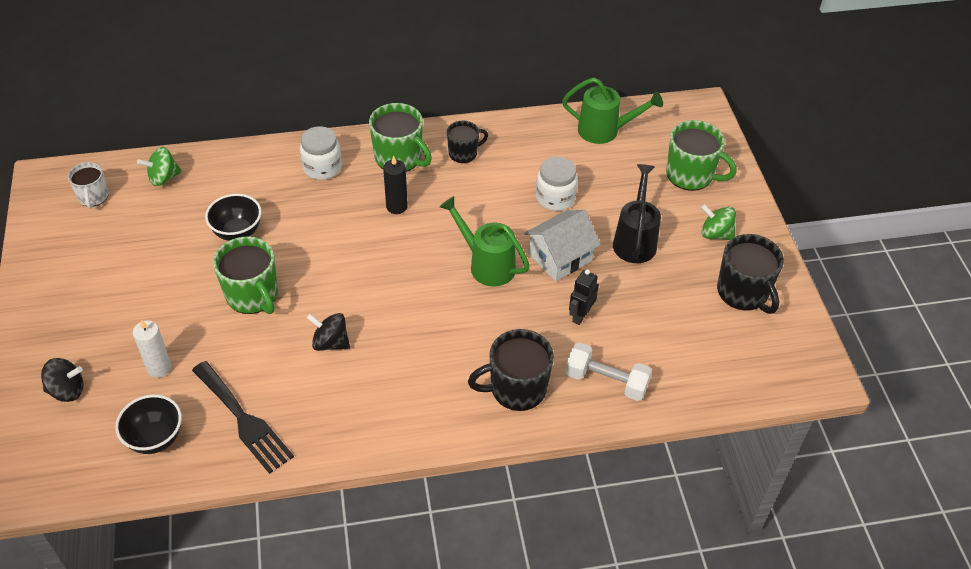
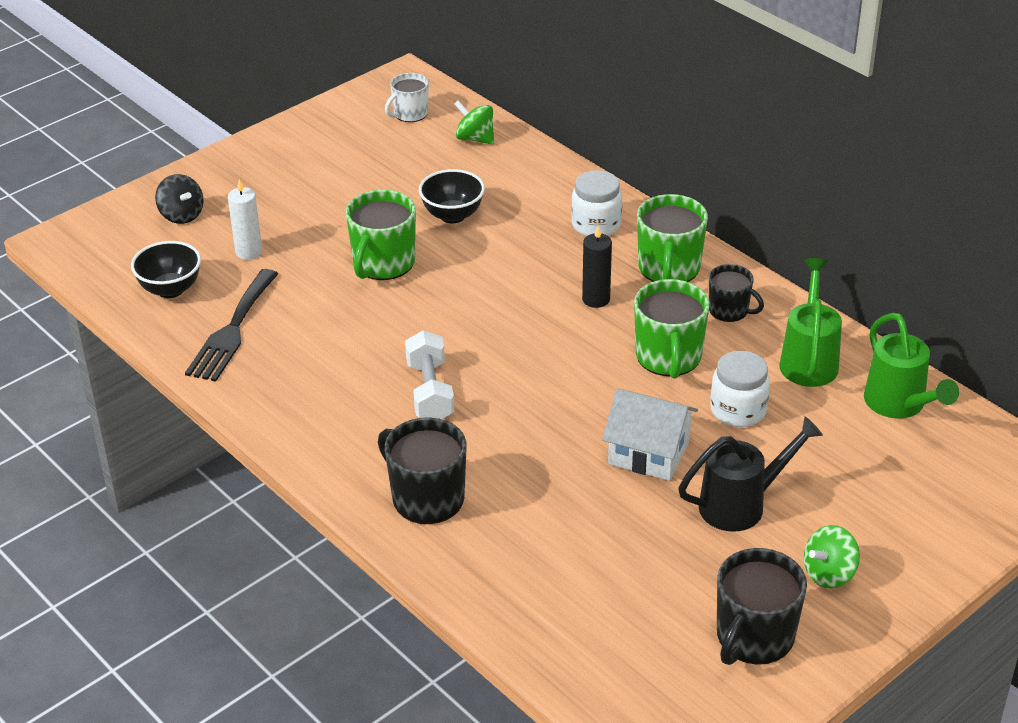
camera: 60 degrees right, 10 degrees down
black spinning top [307,313,350,351] -> none
green watering can [440,196,530,287] -> green watering can moved to [779,258,842,387]
white dumbbell [565,342,652,401] -> white dumbbell moved to [405,330,454,419]
black robot [569,269,599,325] -> none
green mug [666,120,737,191] -> green mug moved to [634,279,709,379]
green spinning top [701,204,736,240] -> green spinning top turned 120 degrees counterclockwise [804,525,860,589]

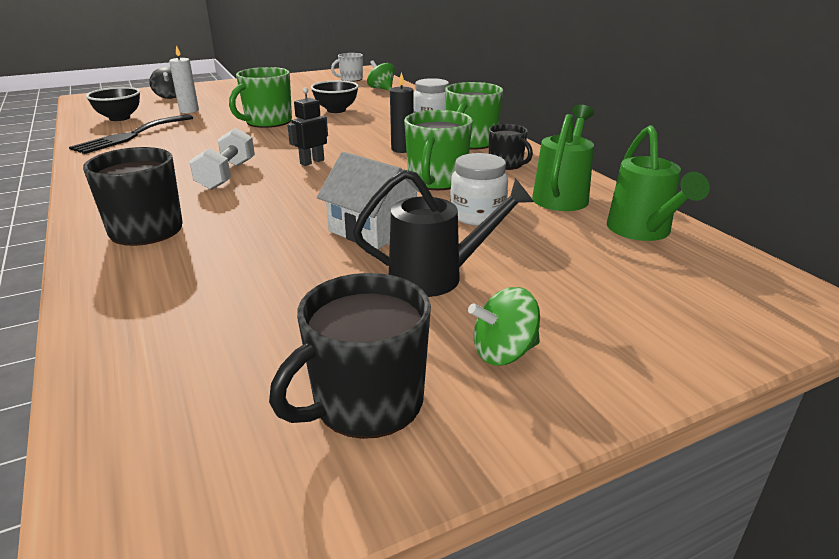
camera: 15 degrees right, 10 degrees down
none -> black robot [287,87,328,166]

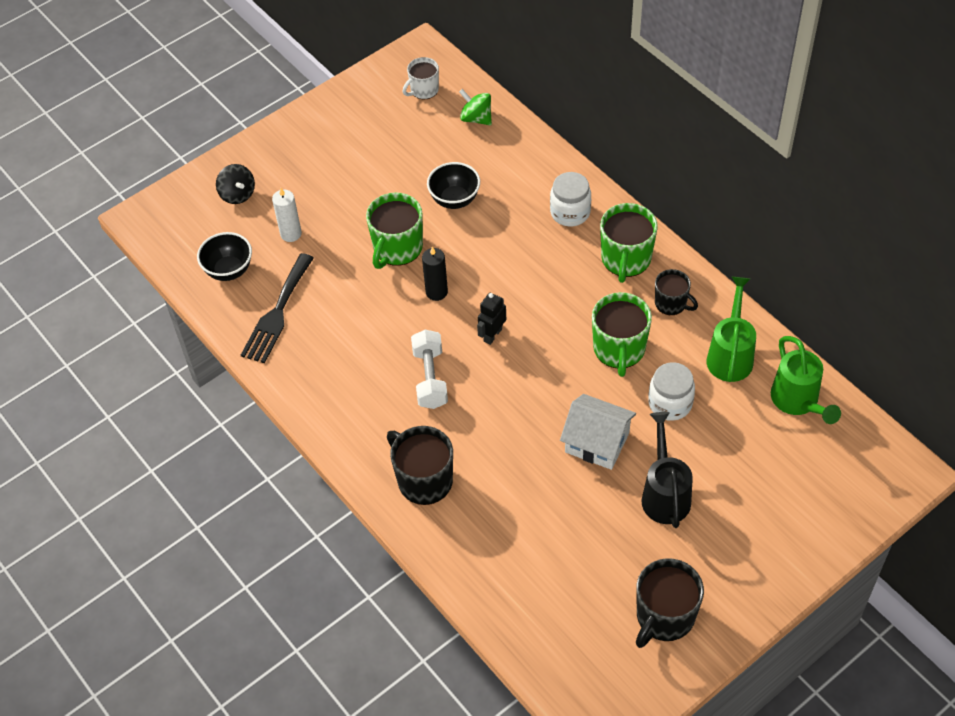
camera: 10 degrees left, 25 degrees up
black watering can [353,170,534,297] -> black watering can turned 75 degrees counterclockwise [642,412,693,528]
black candle [390,72,414,153] -> black candle moved to [422,247,448,301]
green spinning top [468,287,540,366] -> none

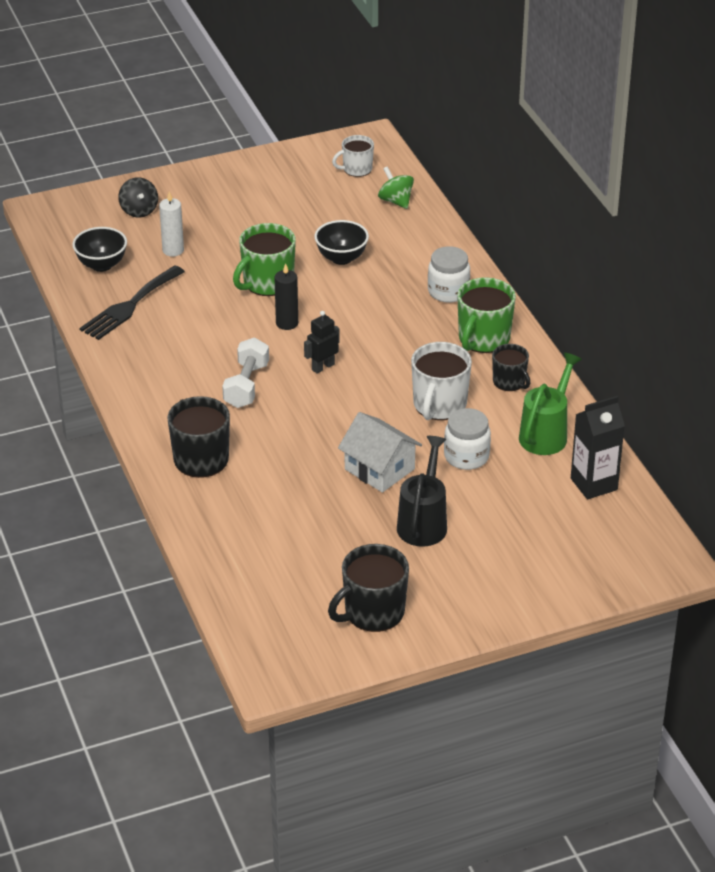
camera: 15 degrees right, 15 degrees down
green mug [592,292,652,377] -> white mug [411,342,472,420]
green watering can [771,336,841,424] -> black carton [571,396,625,499]

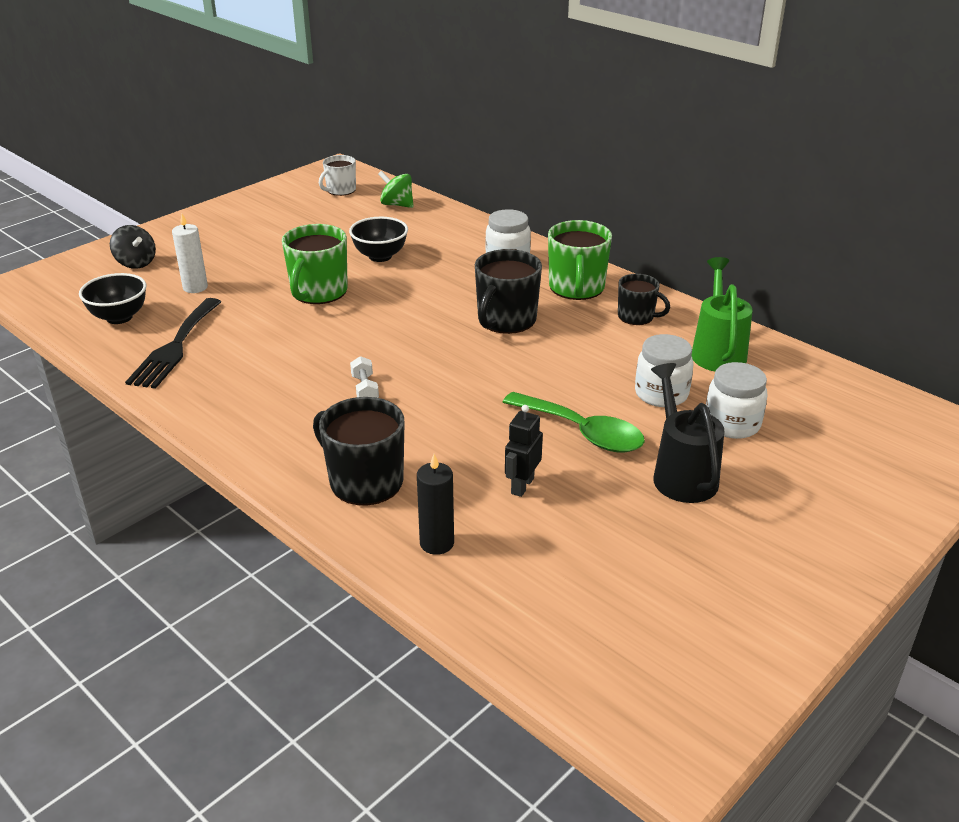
camera: 25 degrees left, 5 degrees down
white dumbbell [222,338,269,408] -> white dumbbell [350,356,379,398], size x0.58
black candle [274,263,298,330] -> black candle moved to [417,454,454,555]
black robot [304,311,340,374] -> black robot moved to [505,405,543,497]
black mug [328,544,409,632] -> black mug moved to [475,249,542,334]
white house [338,412,422,493] -> green spoon [503,392,645,452]
white mug [411,342,472,420] -> none
black carton [571,396,625,499] -> none
none -> white jar [706,362,768,439]

